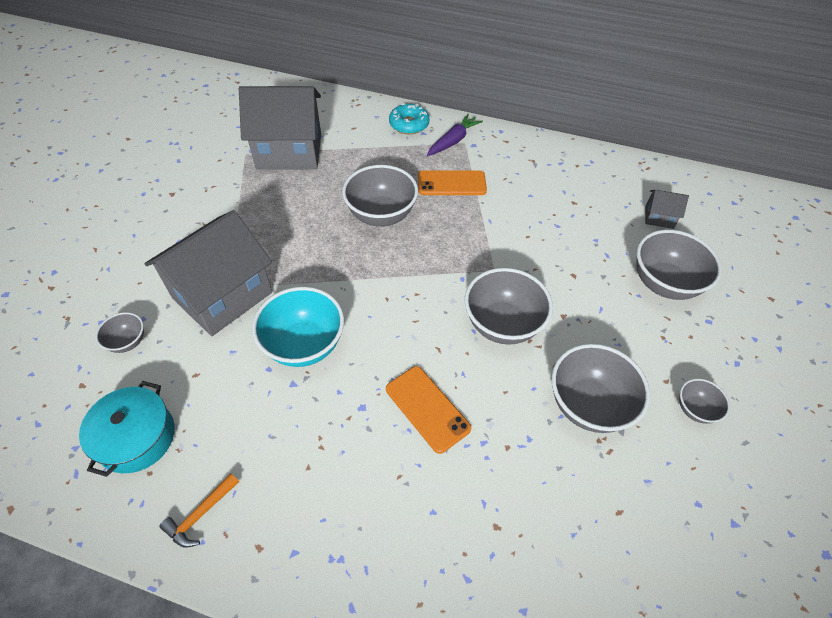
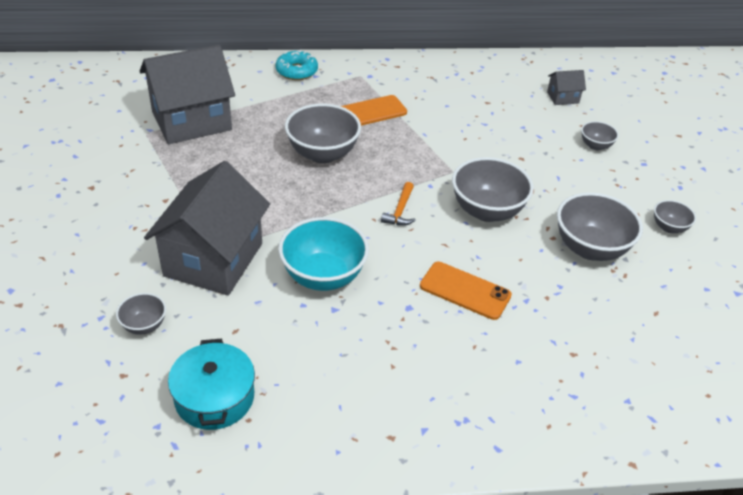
camera: 25 degrees left, 10 degrees down
orange hammer [160,473,239,548] -> orange hammer moved to [381,182,416,226]
purple carrot [427,114,483,156] -> none
grey bowl [636,230,722,300] -> grey bowl [581,121,619,150], size x0.51

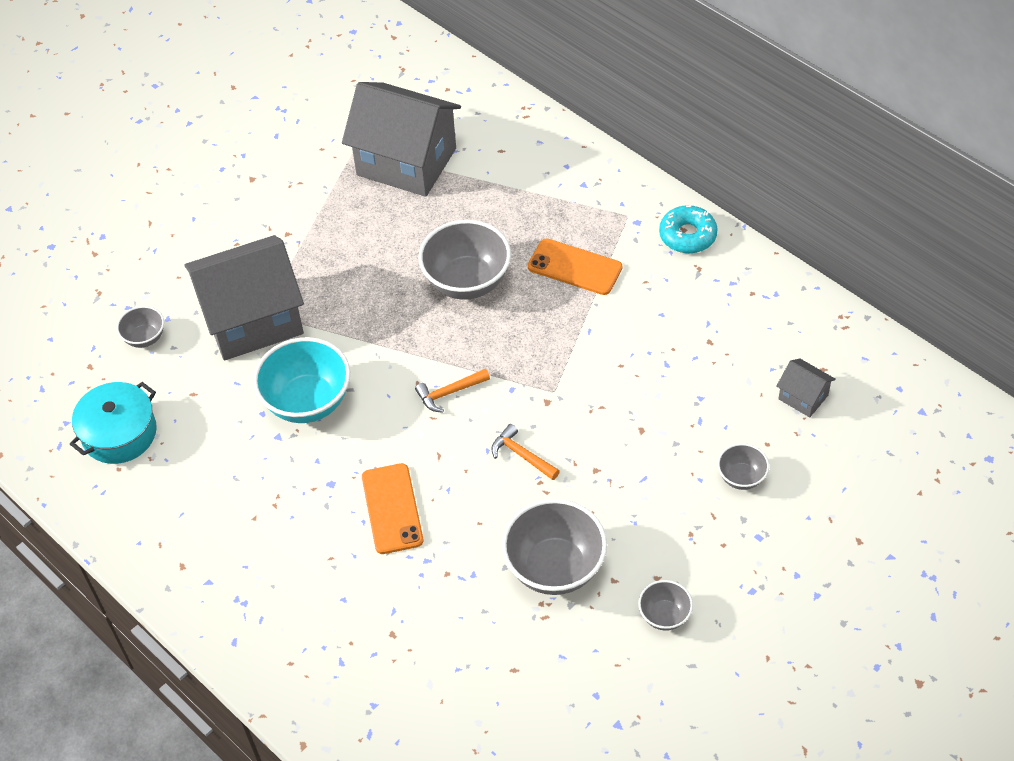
camera: 55 degrees right, 10 degrees up
turquoise donut [276,50,318,80] -> turquoise donut moved to [659,205,718,253]
grey bowl [452,157,534,222] -> orange hammer [492,424,560,480]

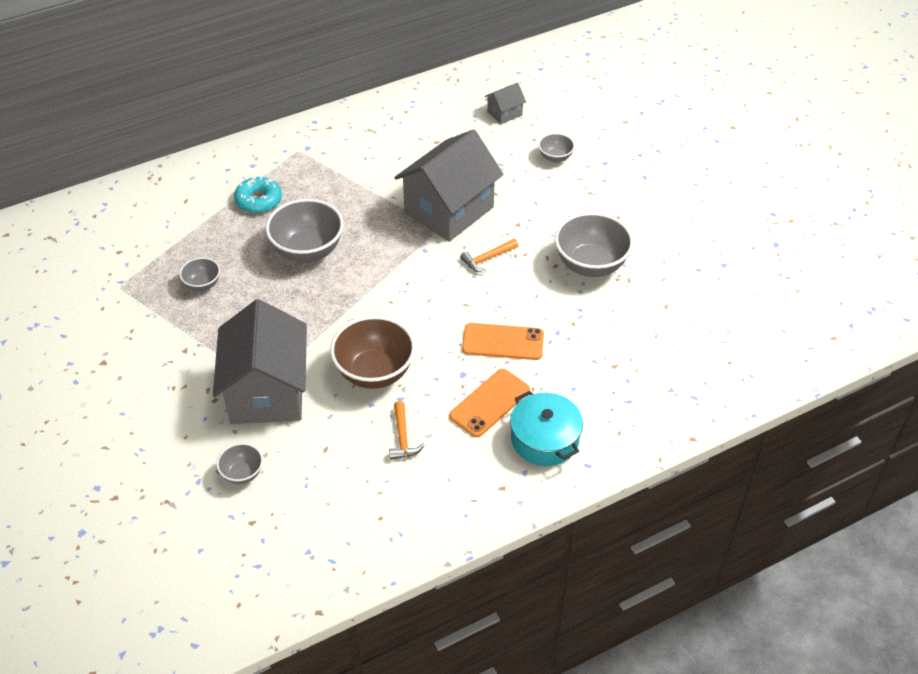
camera: 75 degrees left, 5 degrees down
turquoise pot [70,382,157,464] -> turquoise pot moved to [510,391,583,466]
turquoise bowl [253,337,350,423] -> brown bowl [330,316,415,389]
grey house [342,82,461,197] -> grey house moved to [394,129,504,242]
orange hammer [415,369,490,413] -> orange hammer moved to [389,401,425,460]
orange phone [528,238,622,295] -> orange phone moved to [449,369,530,437]
grey bowl [638,580,693,630] -> grey bowl moved to [179,257,220,291]
turquoise donut [659,205,718,253] -> turquoise donut moved to [234,176,282,213]

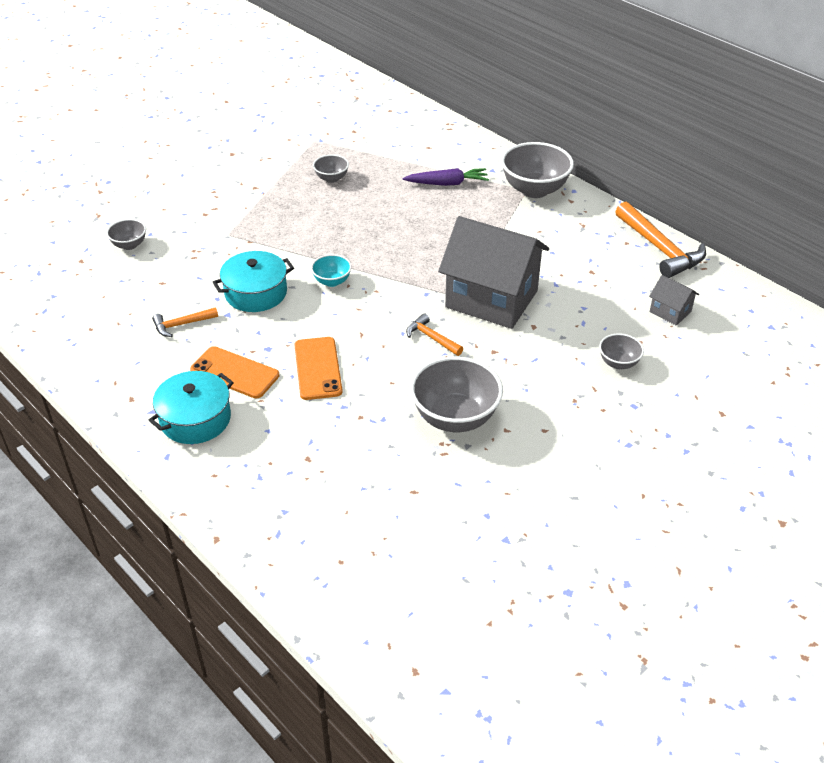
camera: 75 degrees right, 5 degrees down
grey house [213,299,307,424] -> none
turquoise donut [234,176,282,213] -> purple carrot [403,168,489,186]
grey bowl [266,199,344,262] -> grey bowl moved to [501,142,574,198]
brown bowl [330,316,415,389] -> turquoise pot [213,251,294,312]
none -> turquoise bowl [311,254,352,287]
none -> orange hammer [615,202,706,278]

